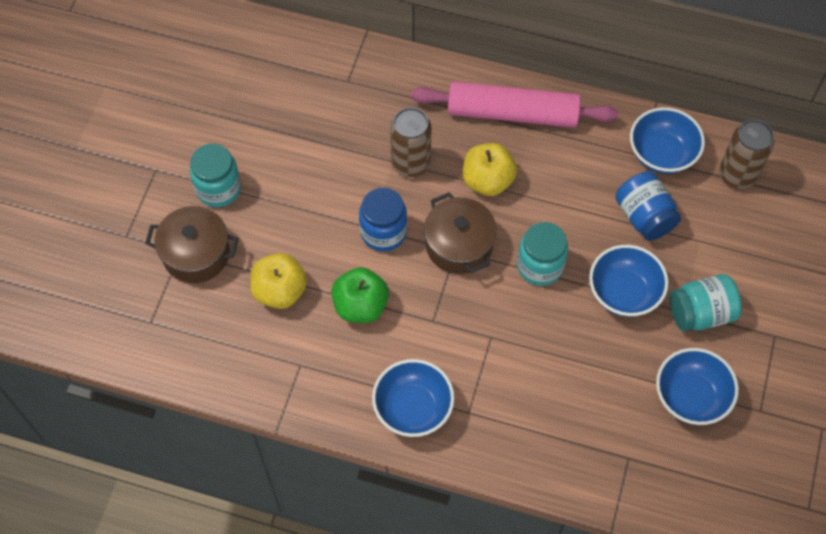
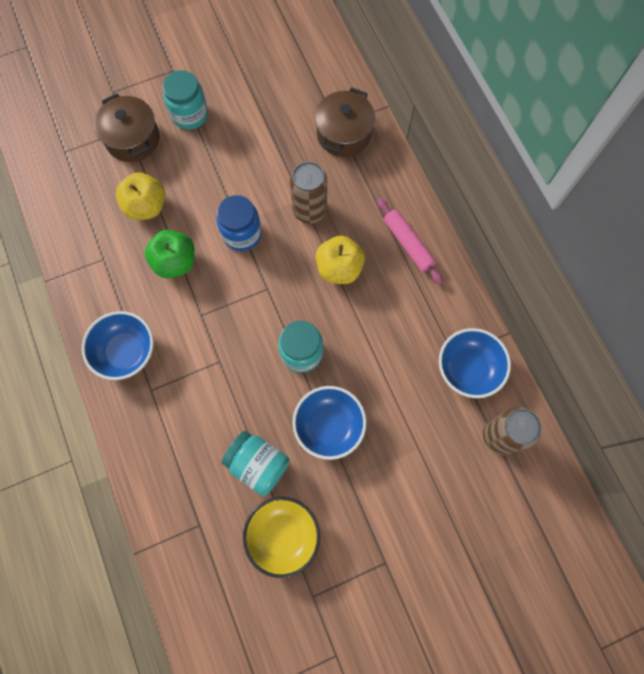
camera: 50 degrees right, 10 degrees up
pink rolling pin [411,81,618,128] -> pink rolling pin [377,198,443,284], size x0.58
brown pot [424,192,497,274] -> brown pot moved to [315,87,375,157]
blue jar [615,171,681,241] -> none
blue bowl [656,348,739,425] -> yellow bowl [243,497,320,578]
turquoise jar [670,274,742,331] -> turquoise jar moved to [222,431,290,496]

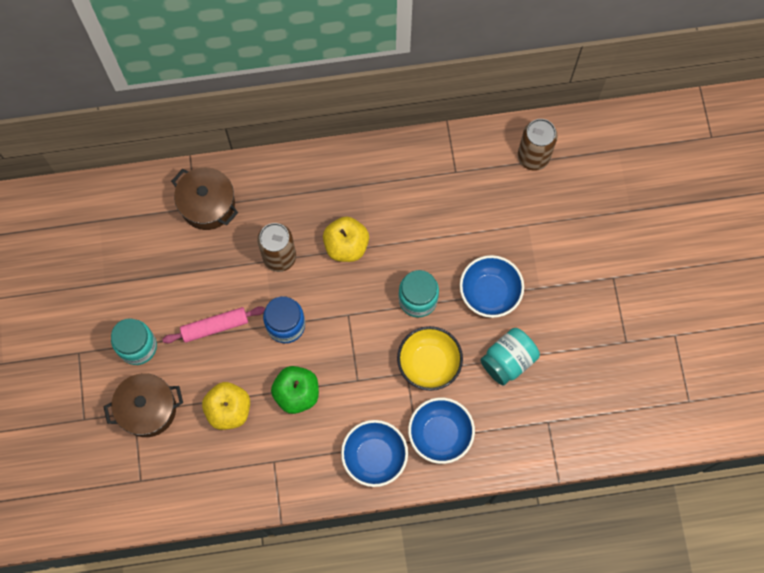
camera: 75 degrees left, 0 degrees up
yellow bowl [243,497,320,578] -> yellow bowl moved to [397,326,463,391]
pink rolling pin [377,198,443,284] -> pink rolling pin moved to [162,306,265,343]
blue bowl [439,328,511,398] -> blue bowl moved to [408,398,475,464]

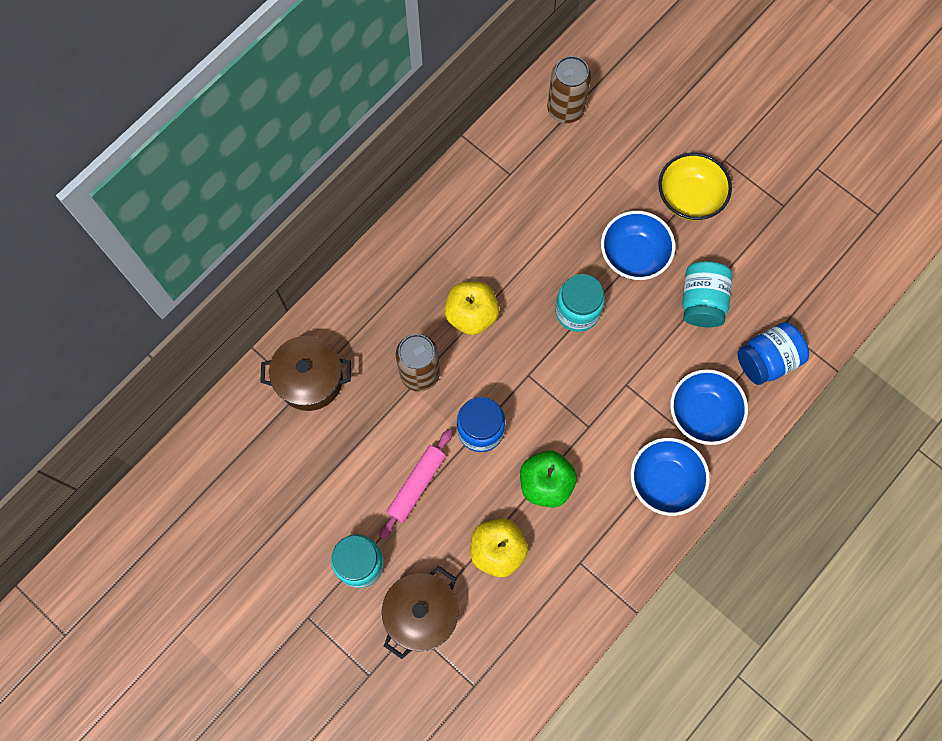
camera: 40 degrees left, 0 degrees up
yellow bowl [397,326,463,391] -> yellow bowl moved to [658,153,732,221]
none -> blue jar [737,322,809,385]

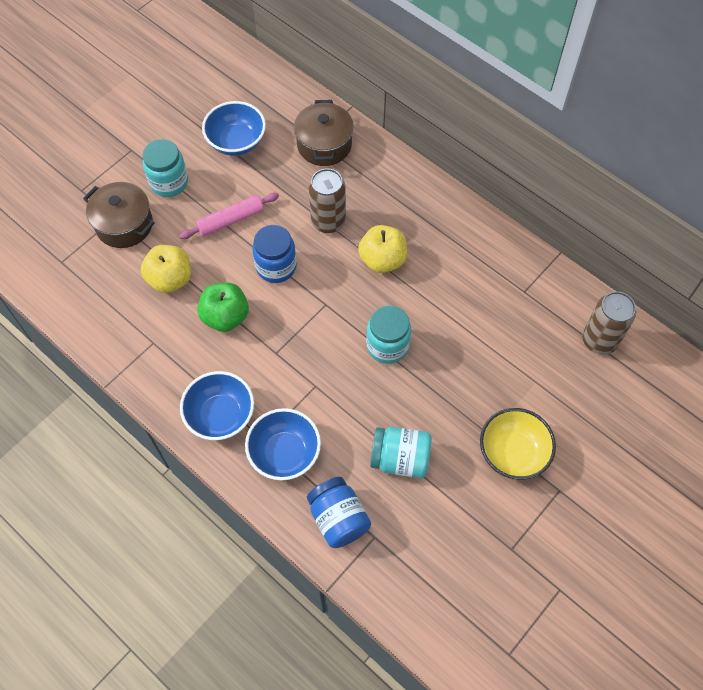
camera: 90 degrees right, 10 degrees down
pink rolling pin [379,429,452,539] -> pink rolling pin turned 60 degrees counterclockwise [179,193,279,239]
blue bowl [601,211,675,280] -> blue bowl moved to [202,101,266,156]

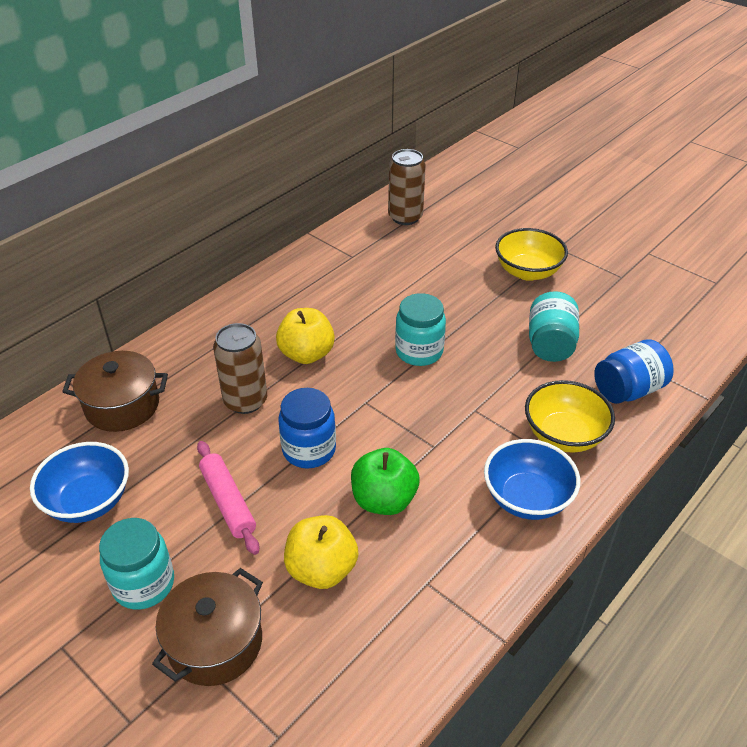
camera: 90 degrees left, 20 degrees down
blue bowl [245,408,321,480] -> yellow bowl [525,380,615,452]

